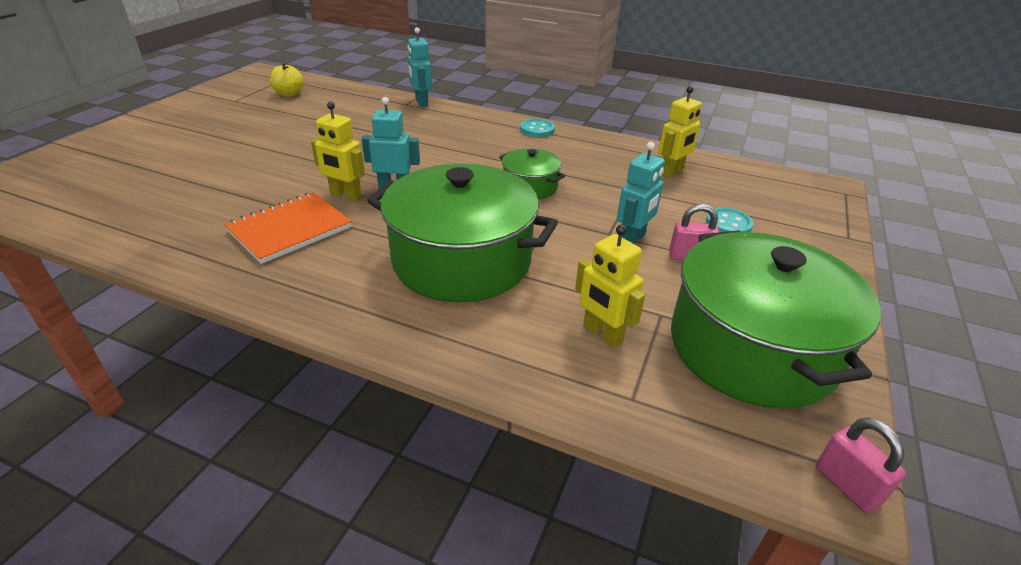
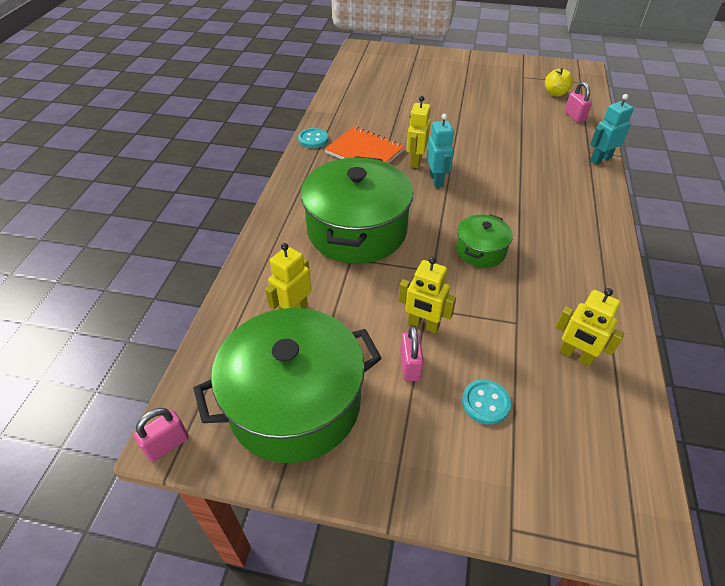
camera: 80 degrees right, 10 degrees up
turquoise button [520,119,555,137] -> turquoise button moved to [298,128,328,148]
turquoise robot [617,142,665,244] -> yellow robot [399,256,456,333]
none -> pink padlock [565,82,592,123]

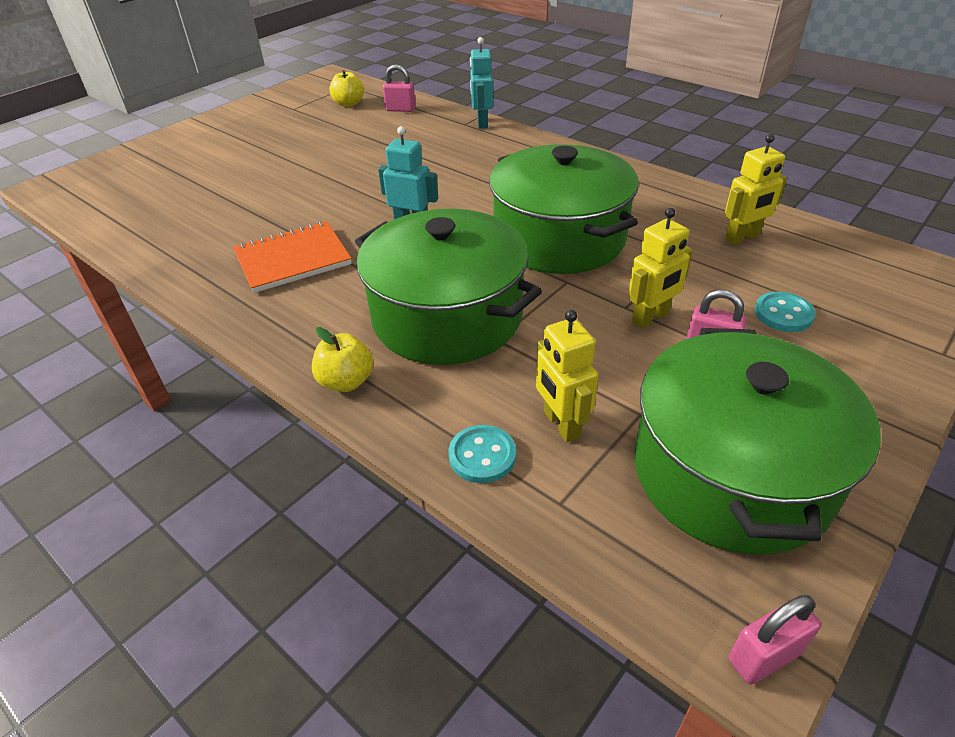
camera: 60 degrees left, 5 degrees down
pink padlock [134,408,189,462] -> pink padlock turned 75 degrees clockwise [729,595,821,684]
turquoise button [298,128,328,148] -> turquoise button moved to [449,425,516,483]
yellow robot [407,96,431,168] -> none
green pot [456,214,513,268] -> green pot [489,144,639,274], size x2.07
none -> yellow apple [312,327,373,392]

